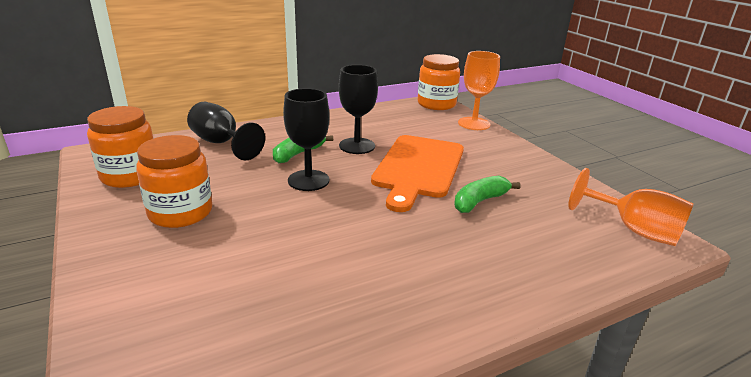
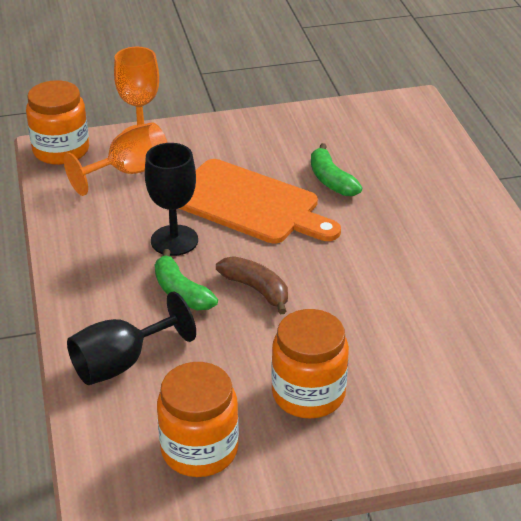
camera: 75 degrees left, 10 degrees up
black goblet [283,88,330,191] -> brown banana [216,256,288,314]
orange goblet [568,168,693,246] -> orange goblet moved to [64,122,168,196]

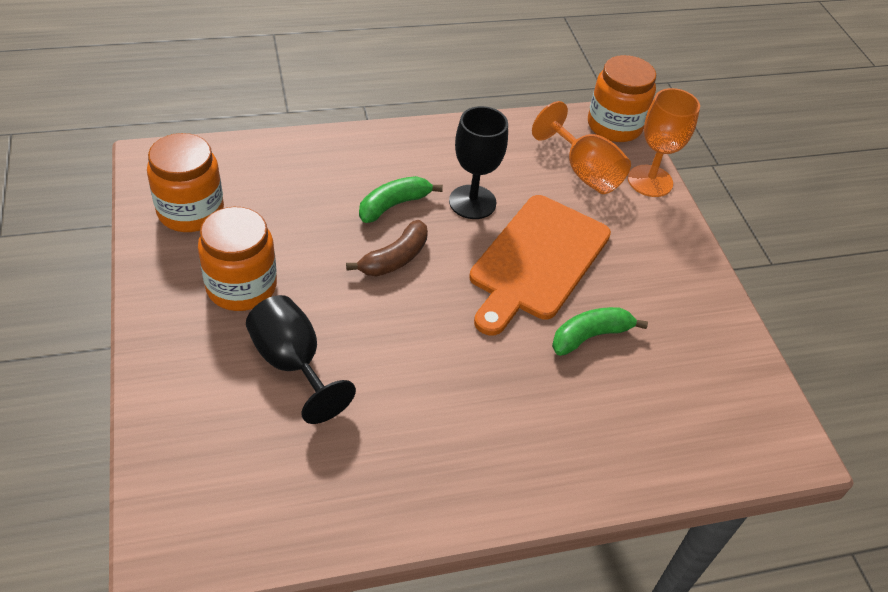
camera: 85 degrees right, 10 degrees up
black goblet [67,292,196,385] -> black goblet moved to [246,295,356,424]

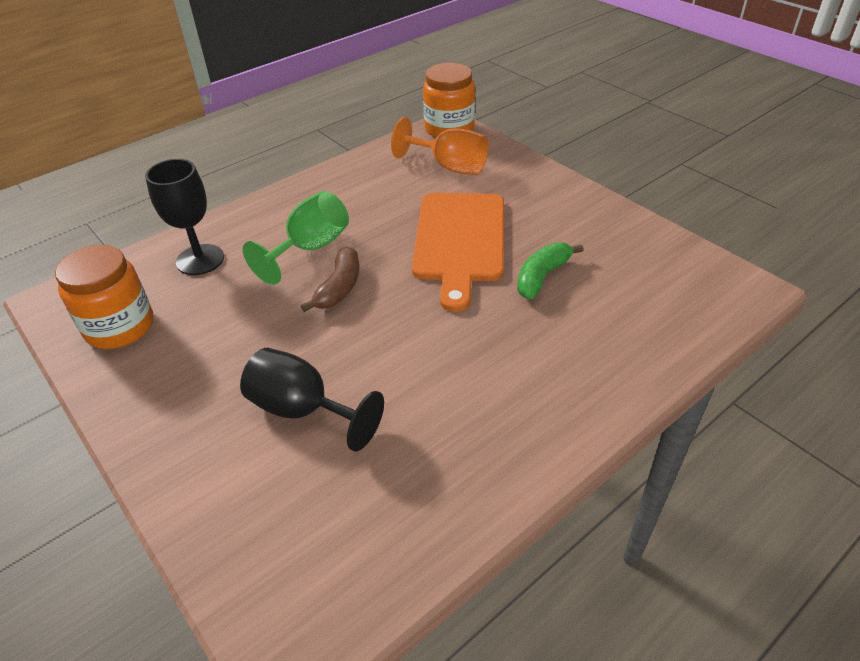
camera: 20 degrees left, 5 degrees down
orange jar [198,207,277,311] -> none
green banana [359,176,443,223] -> green goblet [243,191,349,285]
black goblet [449,106,508,219] -> black goblet moved to [145,159,224,275]
orange goblet [628,88,700,197] -> none

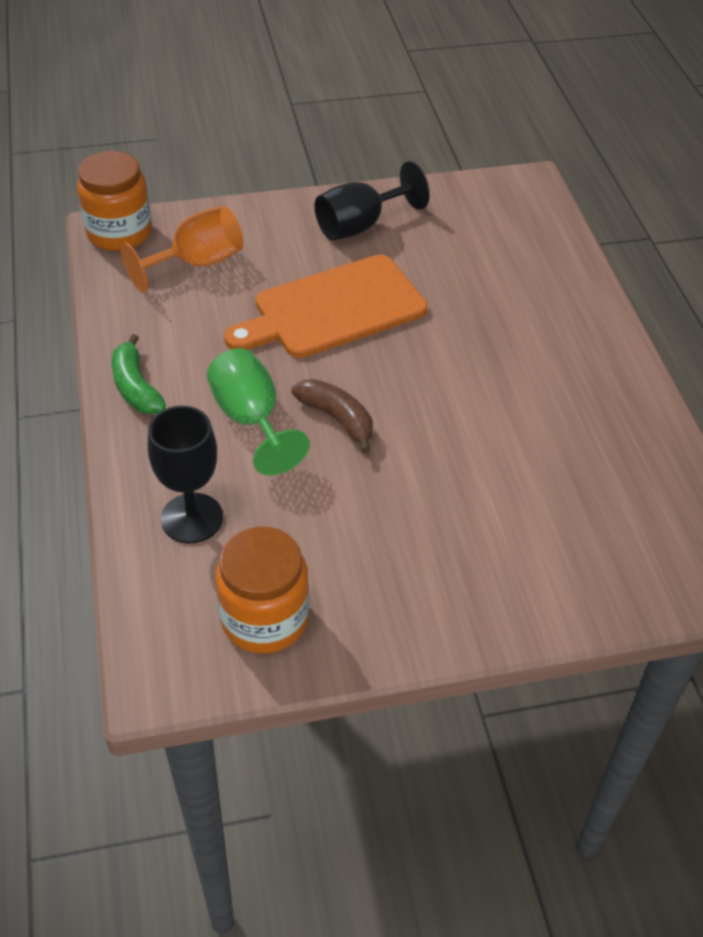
camera: 65 degrees left, 5 degrees up
black goblet [240,348,384,451] -> black goblet moved to [315,161,430,241]
orange cutting board [412,193,504,312] -> orange cutting board turned 120 degrees clockwise [224,255,428,358]
green banana [517,242,583,299] -> green banana moved to [112,334,166,414]

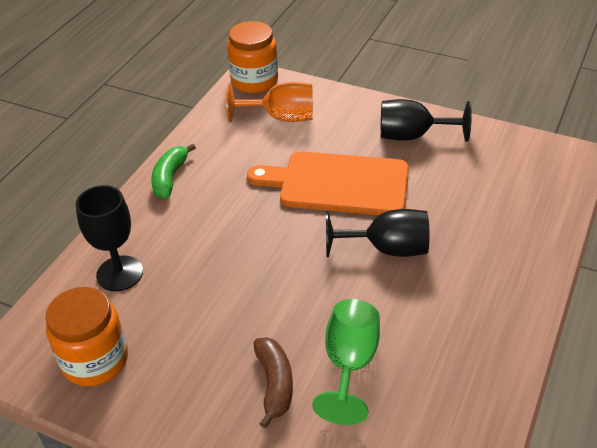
camera: 40 degrees right, 5 degrees down
green goblet [207,348,310,475] -> green goblet moved to [312,299,380,425]
brown banana [291,379,373,453] -> brown banana moved to [254,337,293,429]
none -> black goblet [326,209,429,257]

